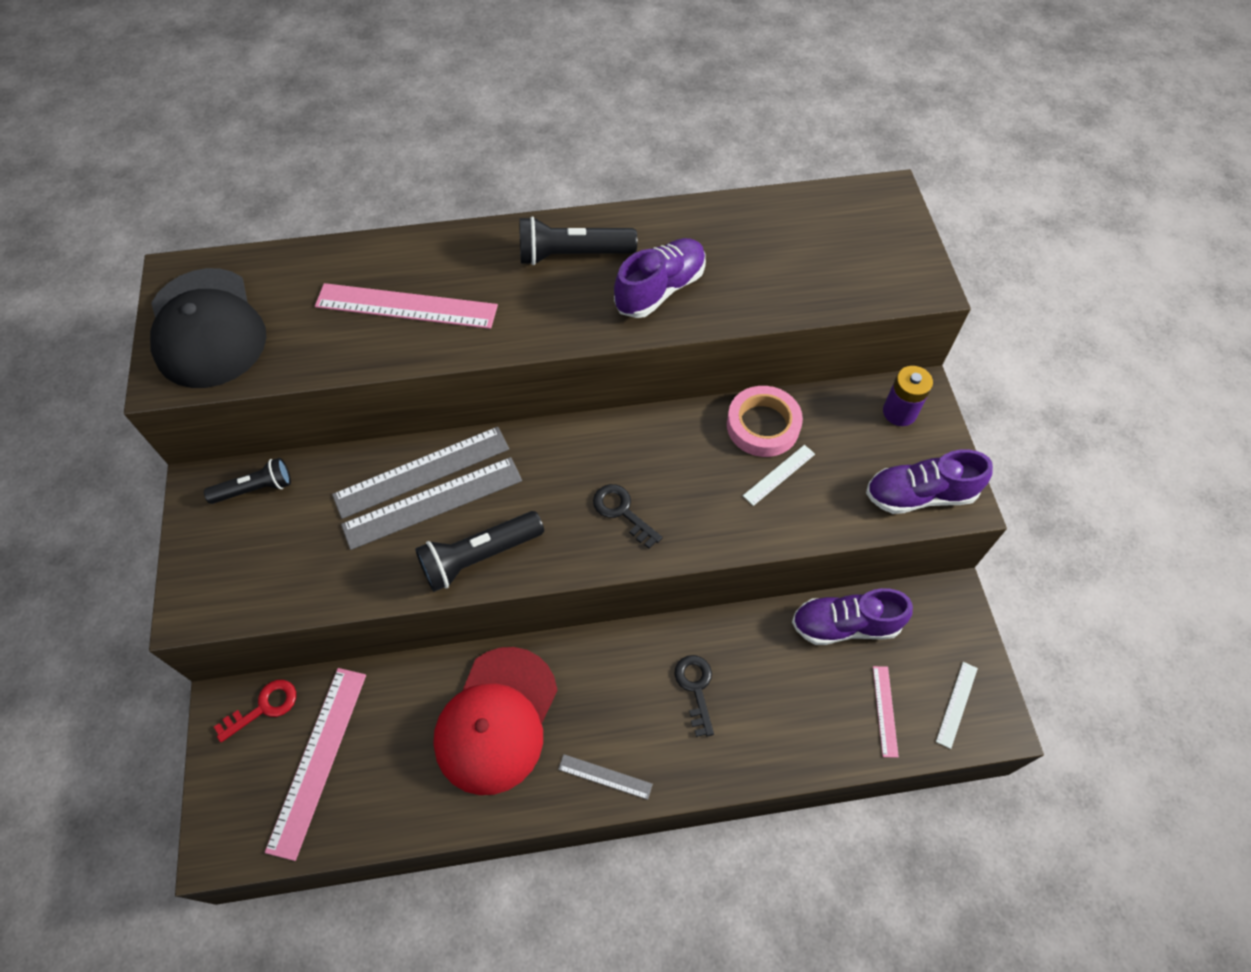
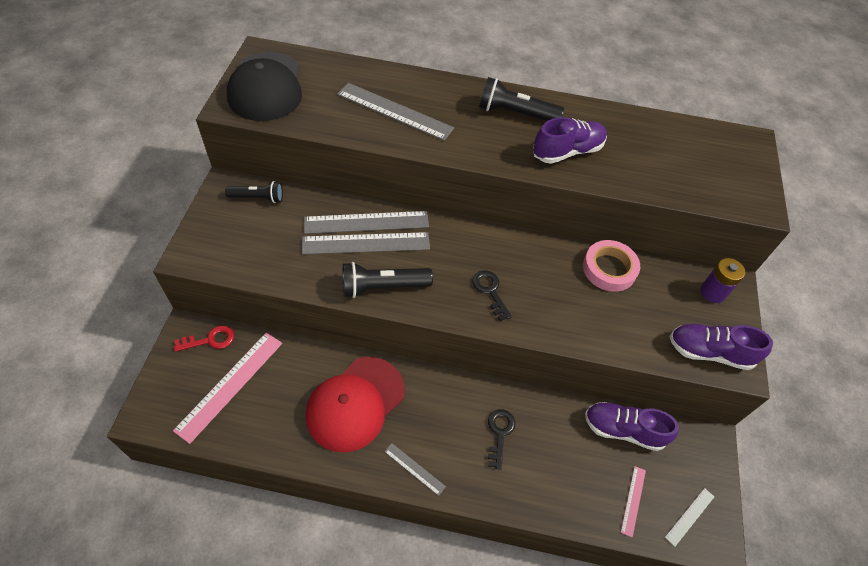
camera: 15 degrees right, 5 degrees down
pink ruler [315,283,498,329] -> grey ruler [337,83,454,141]
white ruler [743,445,815,506] -> none

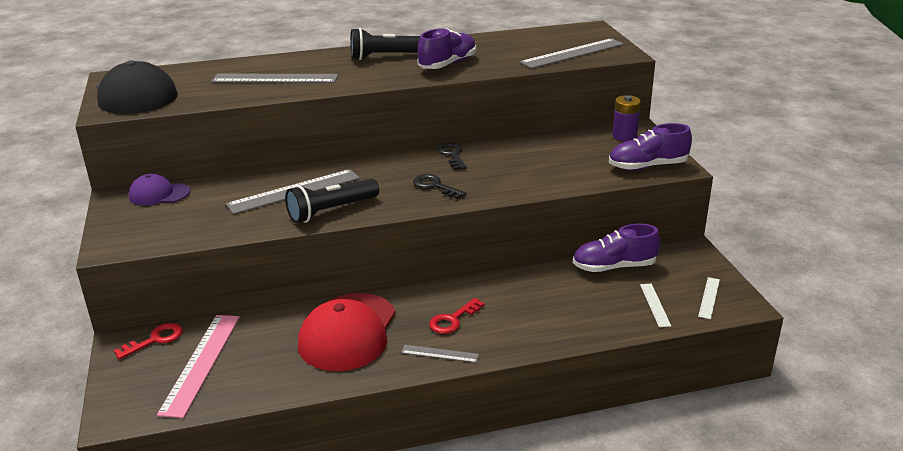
camera: 20 degrees left, 25 degrees down
black flashlight [225,181,283,203] -> purple cap [129,174,190,205]
grey ruler [304,211,429,234] -> grey ruler moved to [520,38,624,69]
black key [488,409,515,470] -> black key moved to [437,143,467,170]
pink tape [583,240,640,292] -> none
pink ruler [621,466,646,537] -> white ruler [640,284,671,327]
none -> red key [429,298,485,334]

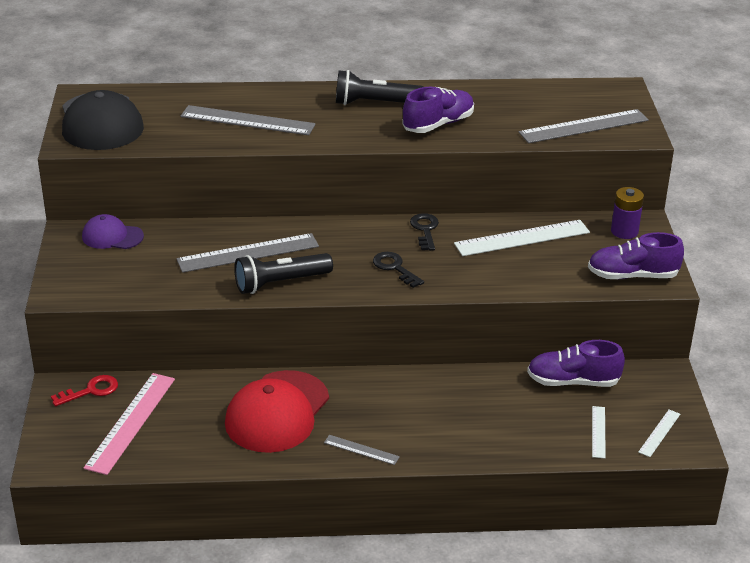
camera: 10 degrees right, 5 degrees up
red key [429,298,485,334] -> none
none -> white ruler [454,220,590,256]

